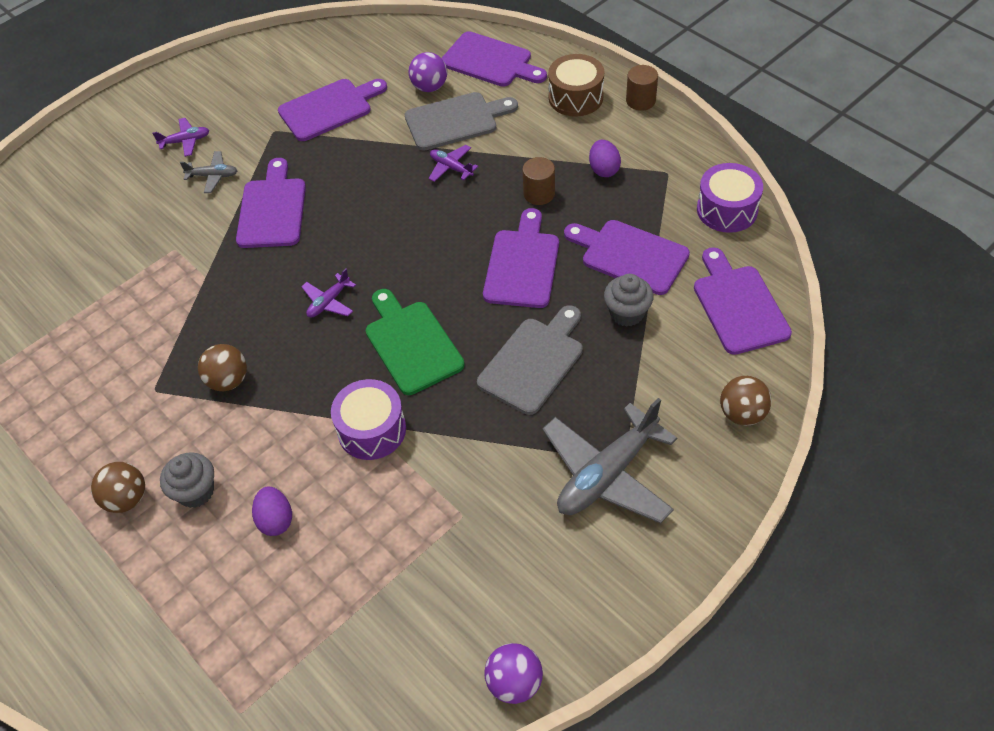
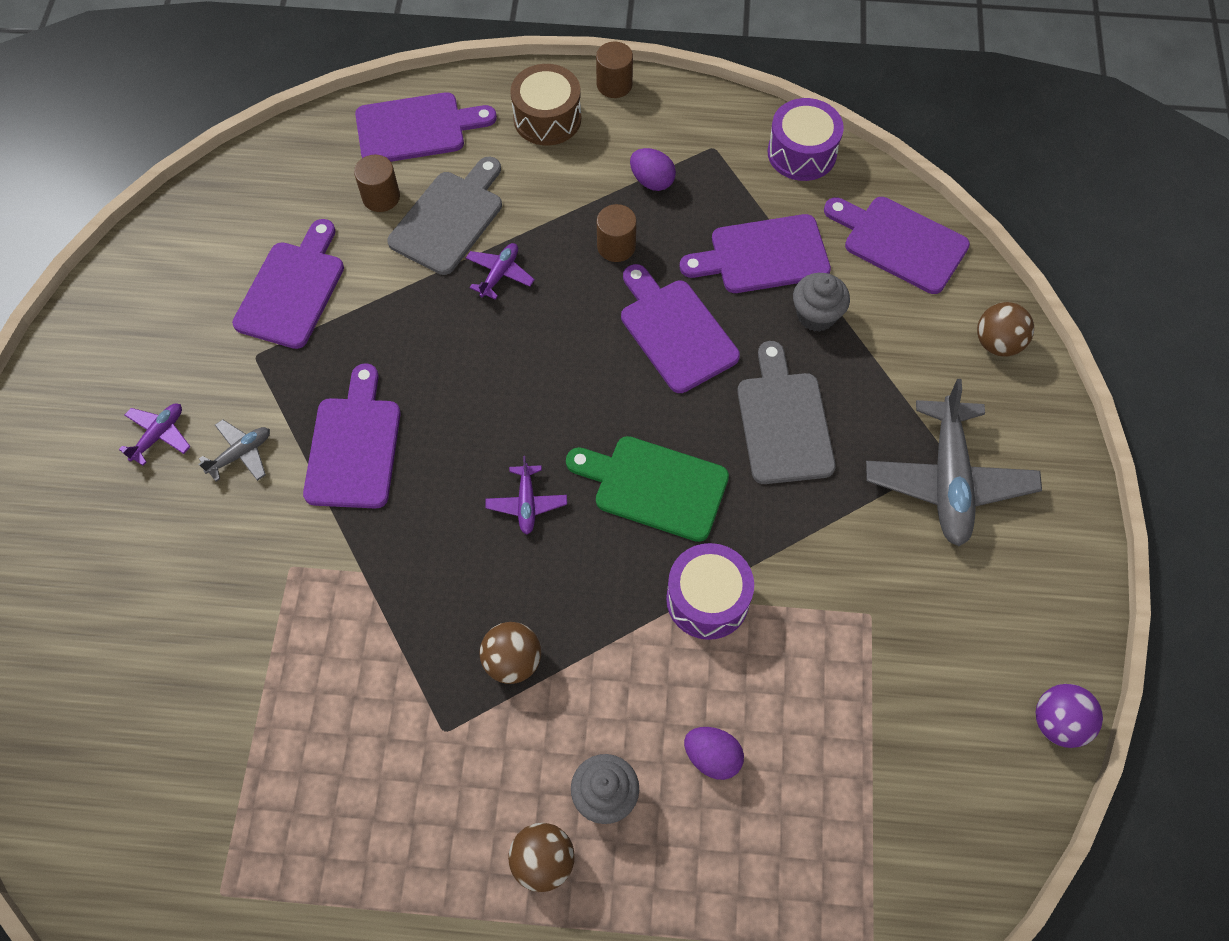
camera: 45 degrees left, 10 degrees up
purple cutting board [236,158,306,248] -> purple cutting board turned 45 degrees clockwise [303,363,401,509]
purple ball [409,52,447,92] -> brown cylinder [354,155,400,212]
purple plane [429,145,478,182] -> purple plane turned 120 degrees clockwise [466,243,535,300]

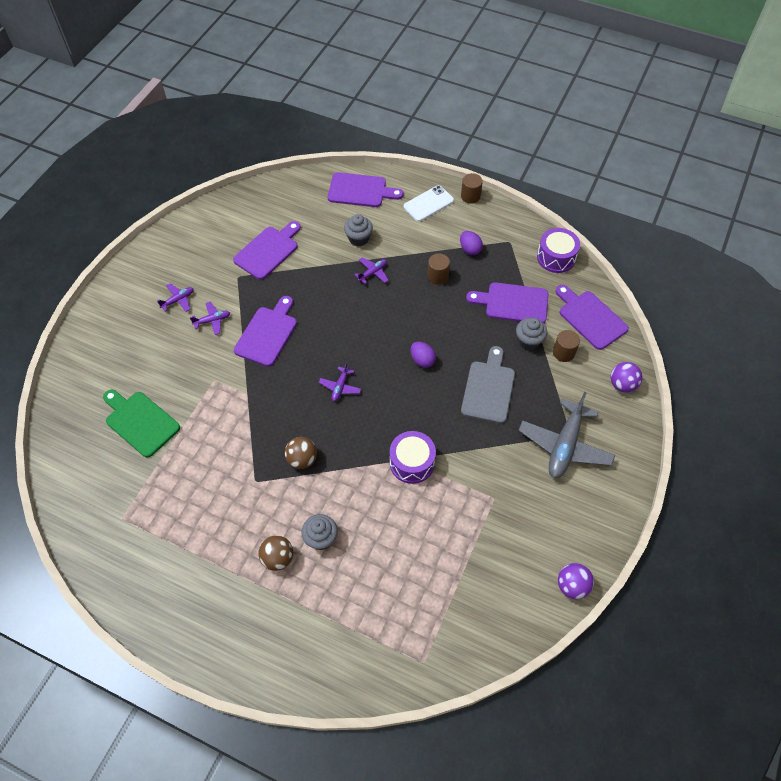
camera: 20 degrees right, 5 degrees down
grey plane [199,420,270,481] -> purple plane [190,302,230,335]
brown cylinder [354,155,400,212] -> brown cylinder moved to [553,330,580,362]
grey cutting board [387,157,502,275] -> grey cupcake [344,214,373,247]
brown drum [511,64,581,145] -> white phone [404,185,454,222]
green cutting board [566,436,729,542] -> green cutting board moved to [103,390,180,457]
purple cutting board [621,264,740,393] -> none
purple egg [684,727,744,780] -> purple egg moved to [410,342,436,368]
brown ball [977,302,1034,357] -> purple ball [611,362,643,393]

